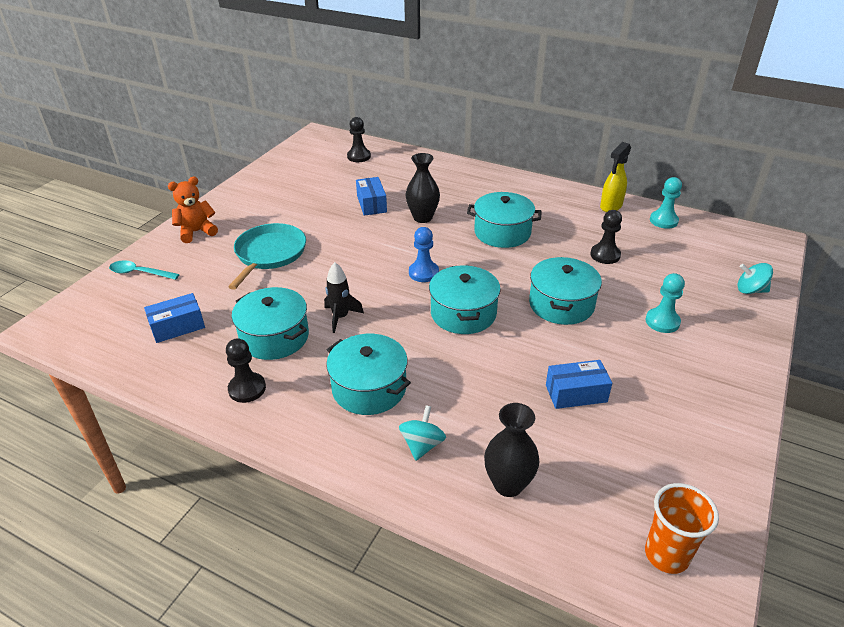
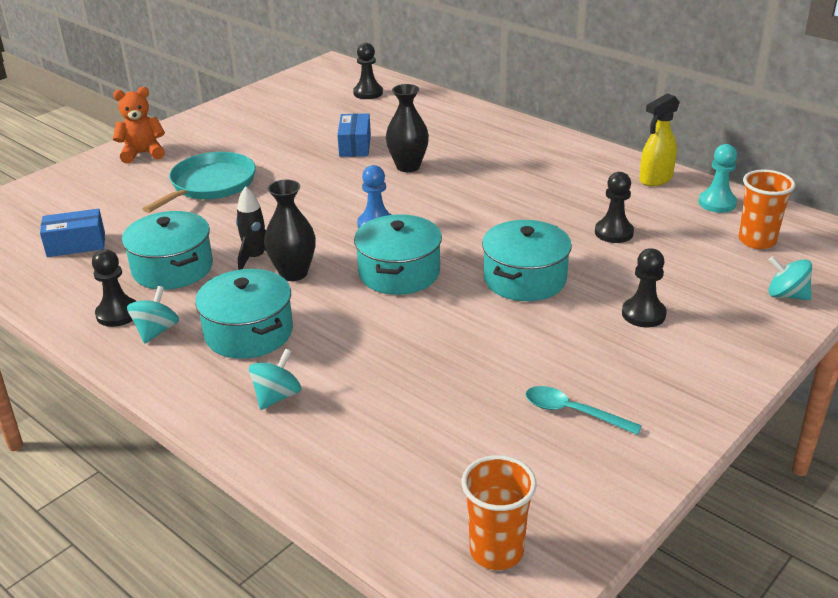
camera: 15 degrees right, 5 degrees down
turquoise spoon [109,260,180,280] -> turquoise spoon moved to [525,386,642,435]
turquoise pot [467,192,542,248] -> none
black vase [484,403,540,497] -> black vase moved to [264,180,316,281]
blue box [546,360,612,409] -> none
turquoise pawn [645,273,685,333] -> black pawn [622,248,667,327]
none -> turquoise spinning top [127,286,179,344]
none -> orange cup [739,170,795,249]

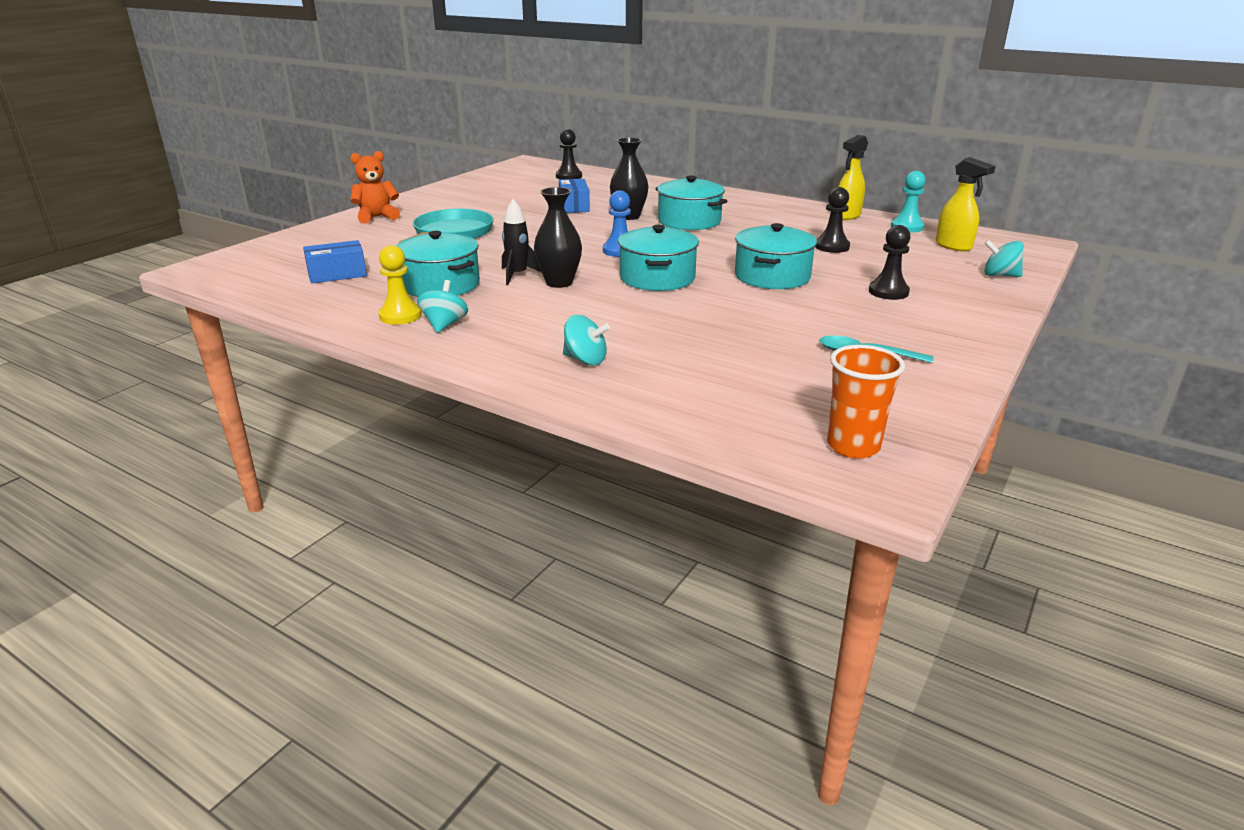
camera: 10 degrees left, 5 degrees down
black pawn [92,249,136,327] -> yellow pawn [378,245,422,325]
turquoise pot [195,269,293,359] -> turquoise pot moved to [655,176,727,230]
turquoise spinning top [249,349,301,410] -> turquoise spinning top turned 90 degrees clockwise [563,315,610,365]
orange cup [739,170,795,249] -> yellow spray bottle [936,157,996,251]

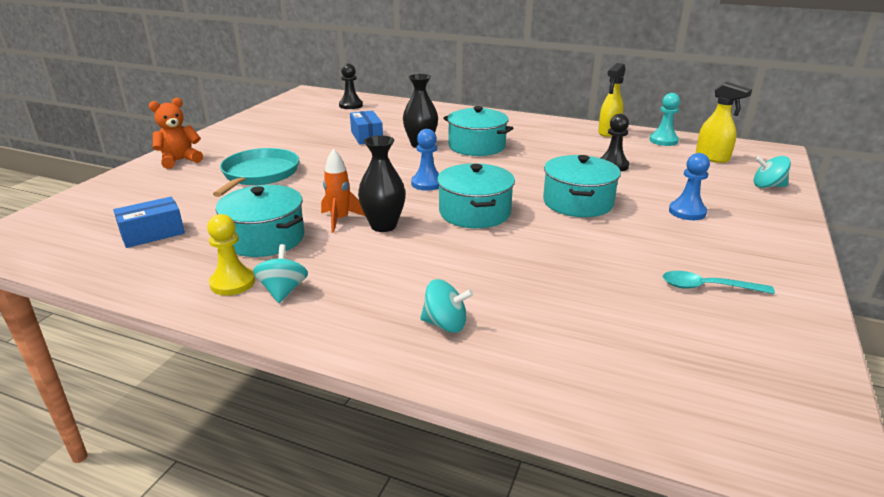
camera: 10 degrees left, 0 degrees up
black rocket [502,199,542,285] -> orange rocket [321,148,365,233]
orange cup [827,345,905,459] -> none
black pawn [869,225,911,300] -> blue pawn [669,153,710,220]

